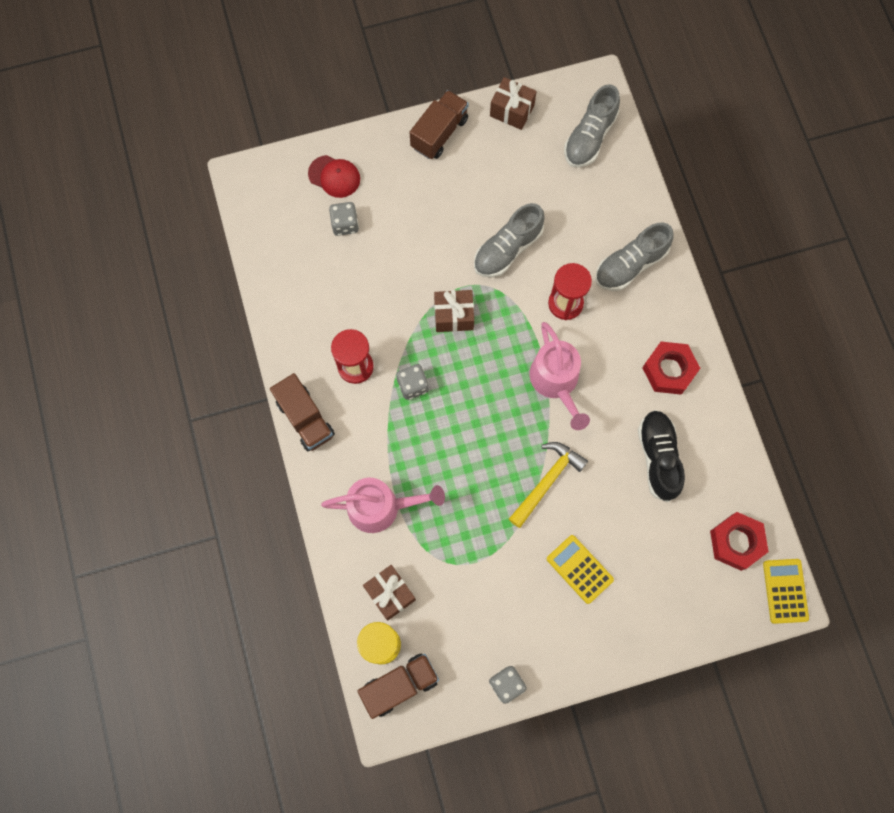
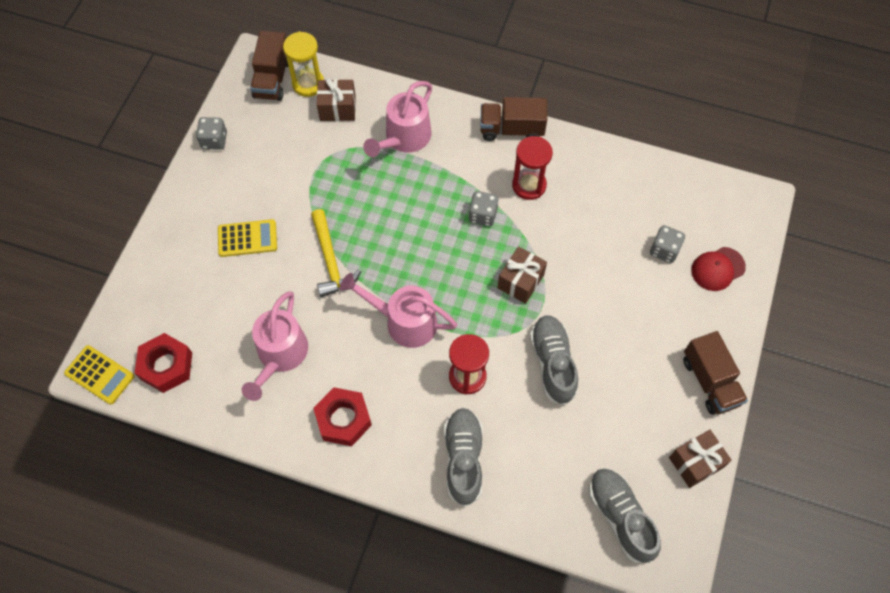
camera: 125 degrees right, 10 degrees down
black shoe [638,410,685,502] -> pink watering can [242,291,308,401]

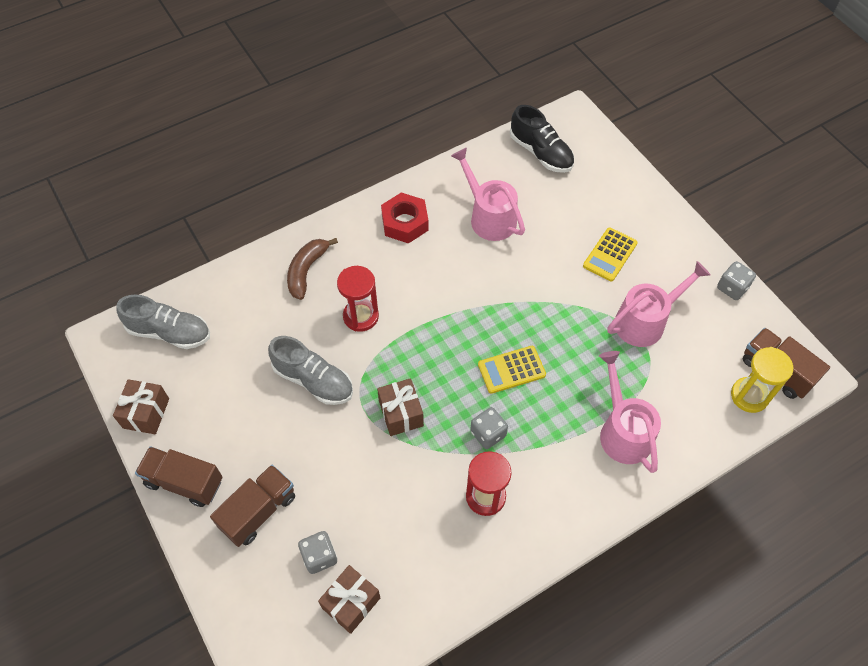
camera: 130 degrees right, 5 degrees down
yellow calculator [64,345,134,405] -> yellow calculator moved to [478,346,546,394]
red nut [135,333,192,393] -> black shoe [510,105,574,173]
yellow hammer [311,209,361,297] -> none
brown gift [317,78,356,121] -> brown gift moved to [318,565,380,634]
pink watering can [340,273,457,348] -> pink watering can moved to [607,261,710,347]
grey shoe [444,408,483,507] -> brown banana [287,238,338,300]
brown truck [480,97,547,141] -> brown truck moved to [210,465,295,547]
red cap [691,247,746,291] -> none

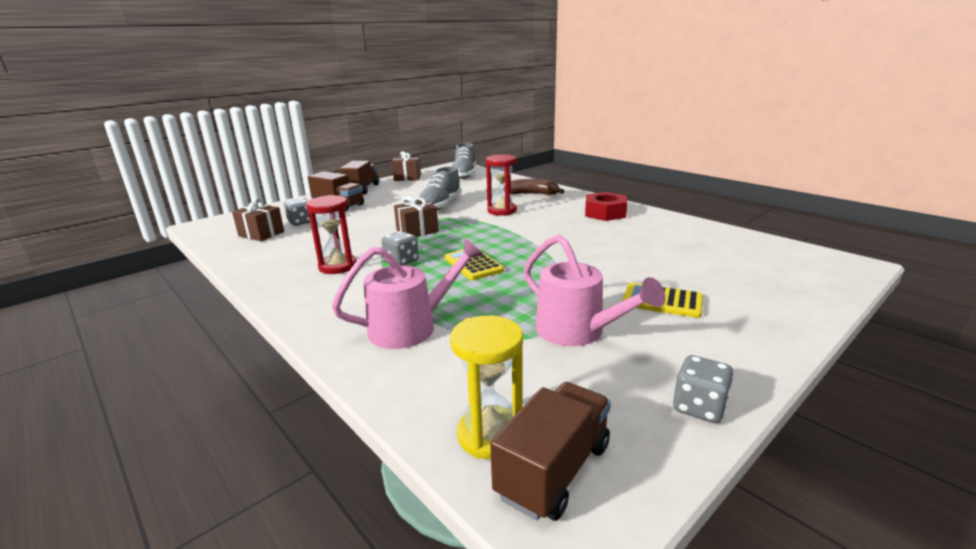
camera: 80 degrees right, 35 degrees down
pink watering can [451,148,525,241] -> none
black shoe [510,105,574,173] -> none

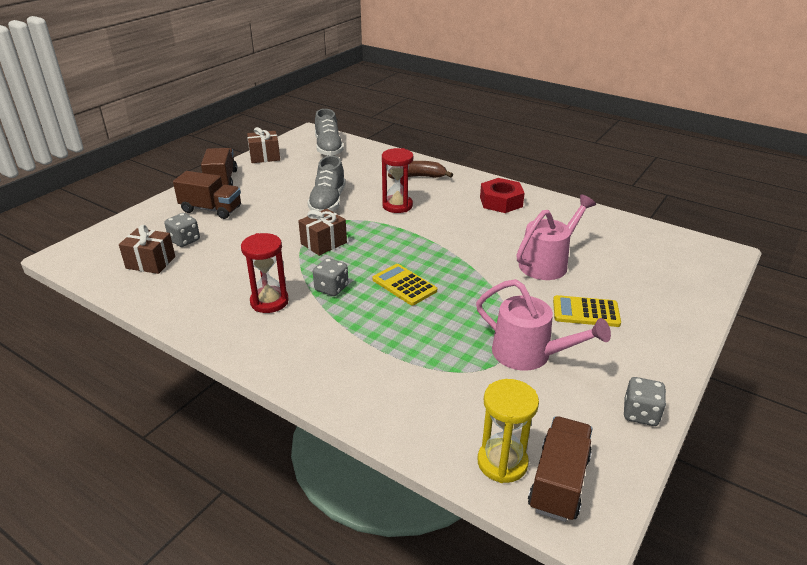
camera: 15 degrees left, 10 degrees up
pink watering can [332,238,484,349] -> pink watering can moved to [516,195,596,280]

